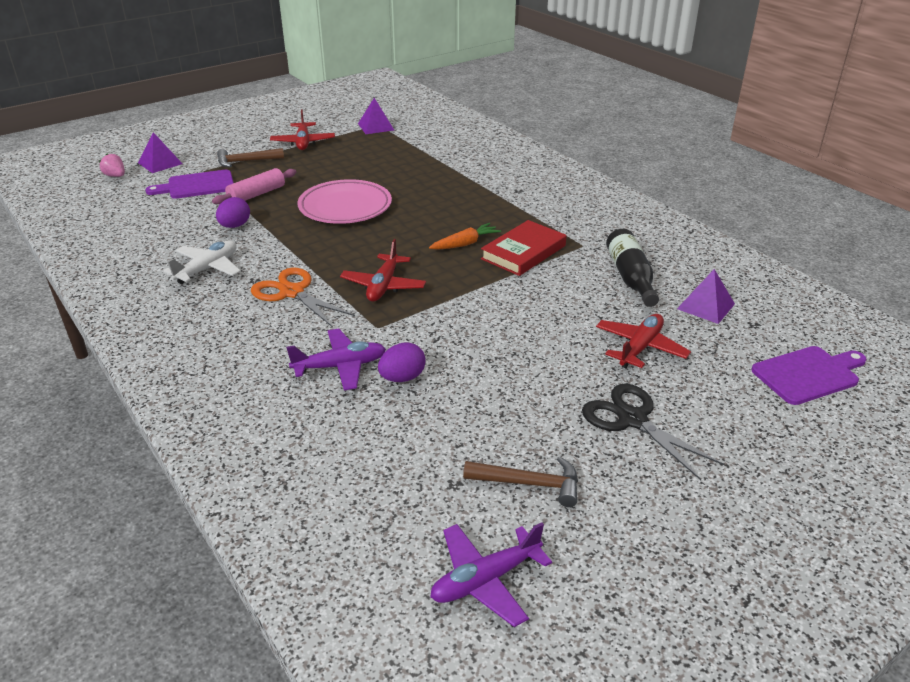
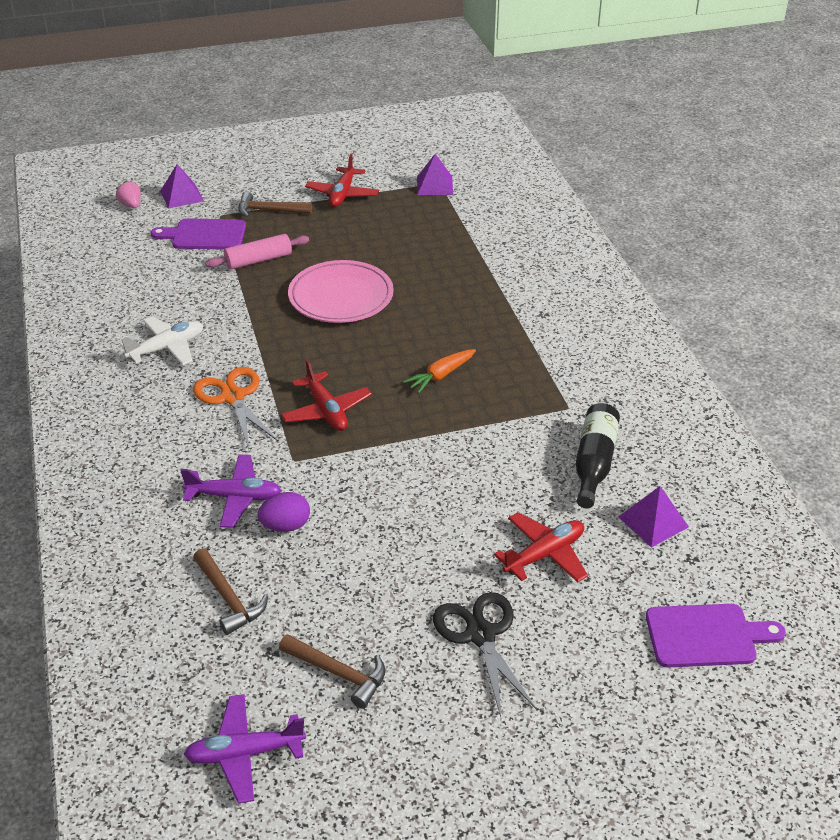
camera: 20 degrees right, 5 degrees up
purple egg [216,197,250,228] -> none
red plane [340,239,426,302] -> red plane turned 60 degrees counterclockwise [281,359,372,431]
orange carrot [429,223,501,250] -> orange carrot turned 150 degrees clockwise [403,349,476,393]
red book [481,220,566,276] -> none
none -> brown hammer [193,548,268,635]

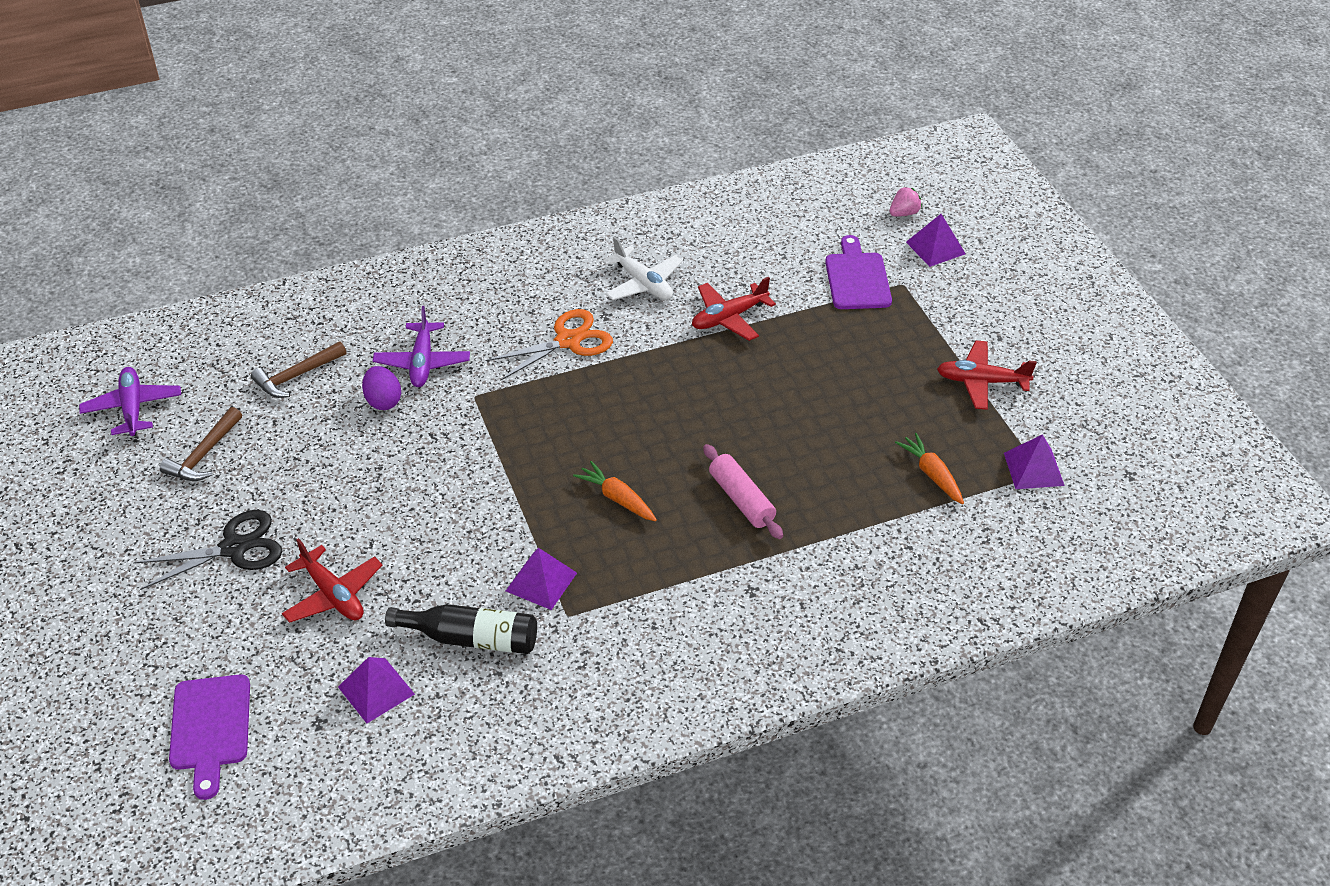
camera: 85 degrees right, 5 degrees up
pink rolling pin [205,234,309,269] -> pink rolling pin moved to [703,444,783,539]
brown hammer [238,192,312,218] -> none
red plane [281,359,372,431] -> red plane moved to [692,277,776,341]
pink plate [288,260,394,323] -> none
none -> purple pyramid [506,548,577,610]
none -> orange carrot [895,433,964,504]

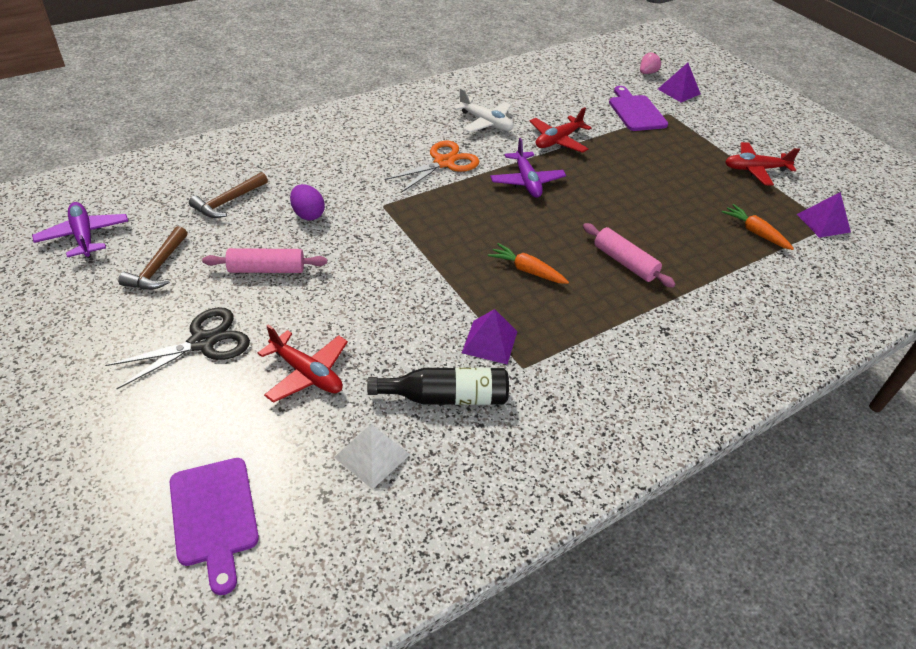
camera: 15 degrees left, 0 degrees up
purple pyramid [338,657,415,723] -> white pyramid [334,424,410,489]
purple plane [373,306,470,387] -> purple plane moved to [490,138,566,198]
none -> pink rolling pin [202,248,327,273]

